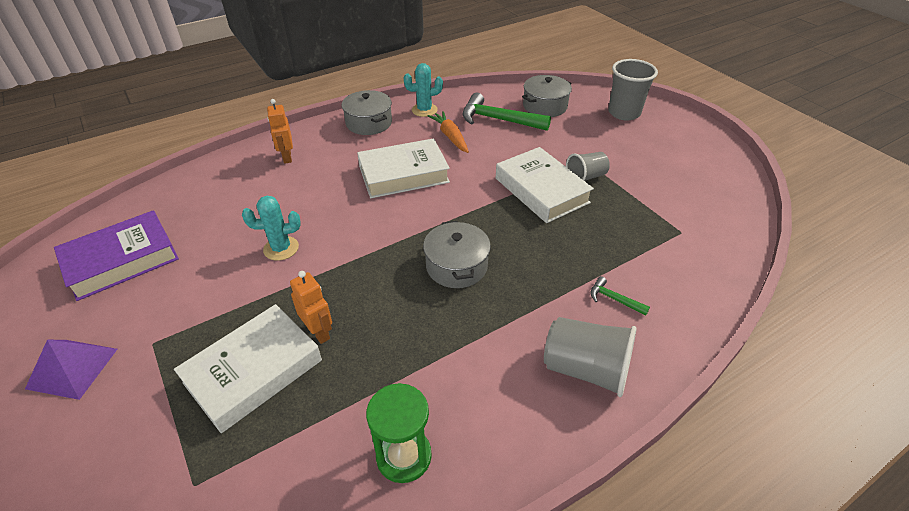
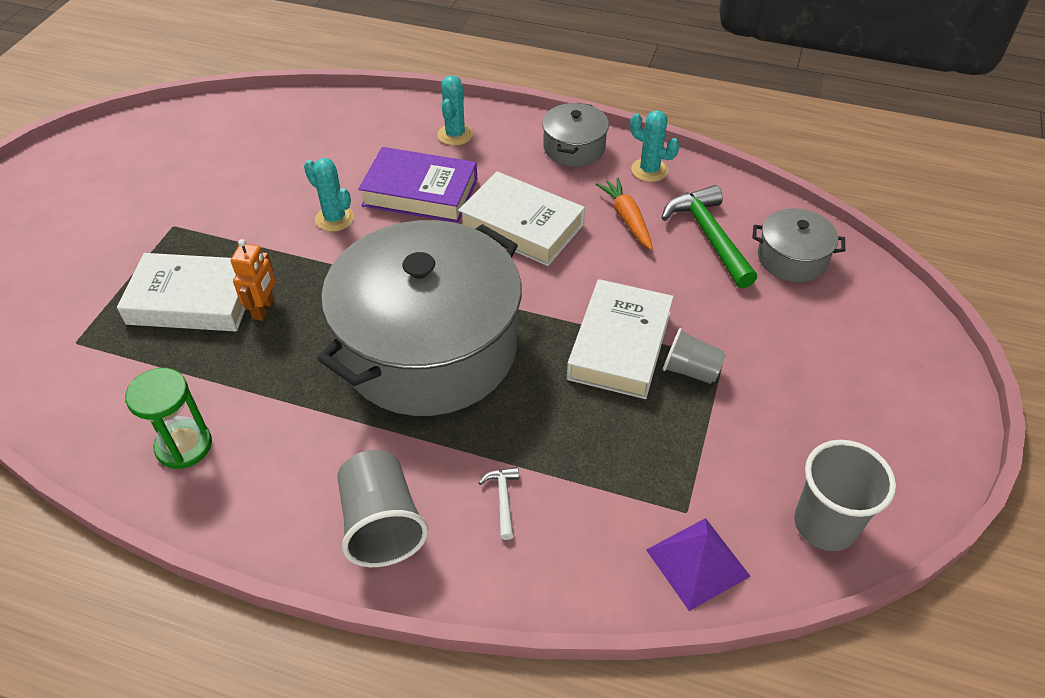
camera: 50 degrees right, 5 degrees up
purple pyramid [25,340,117,400] -> purple pyramid moved to [646,518,751,611]
purple book [54,210,179,301] -> purple book moved to [358,147,478,223]
orange robot [267,99,293,164] -> turquoise cactus [437,75,473,146]
grey pot [423,221,491,288] -> grey pot [318,220,522,416], size x2.33
orange carrot [427,111,469,153] -> orange carrot turned 45 degrees counterclockwise [596,178,653,250]
green hammer [590,276,650,316] -> white hammer [479,467,519,540]
grey cup [608,59,658,120] -> grey cup moved to [794,440,896,551]

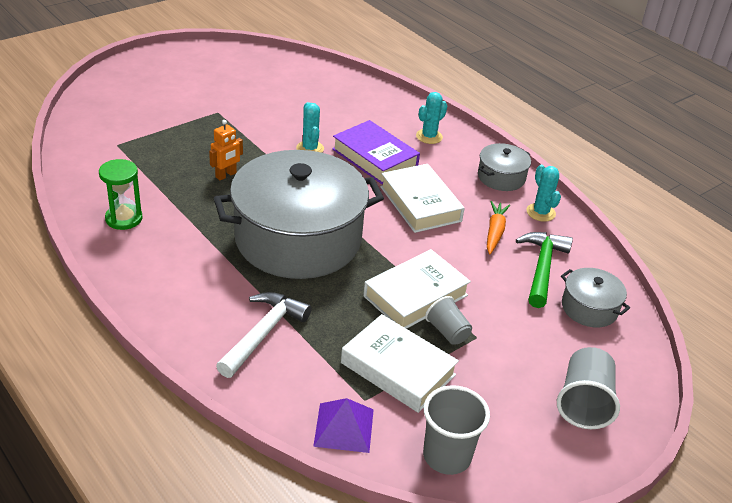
camera: 30 degrees right, 10 degrees down
white book [117,253,245,331] -> white book moved to [341,314,459,413]
grey cup [337,450,428,567] -> grey cup moved to [557,347,620,429]
white hammer [479,467,519,540] -> white hammer [216,292,312,378], size x2.14

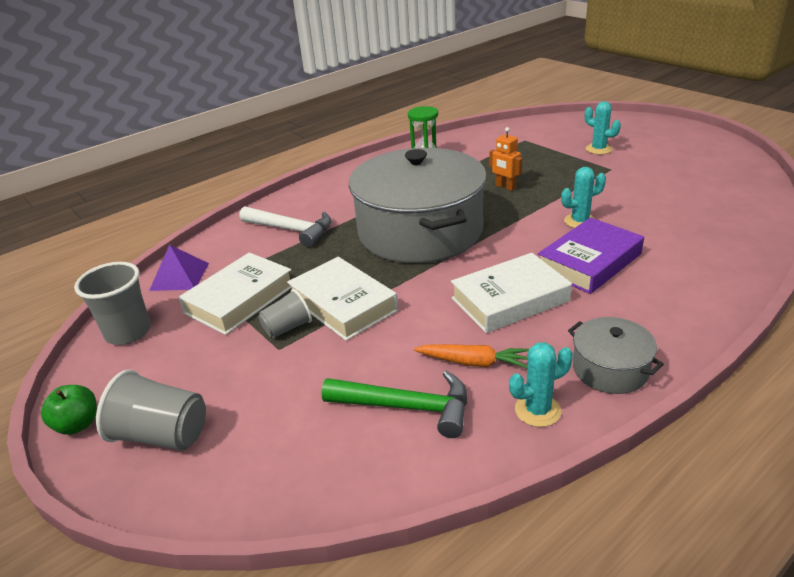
camera: 95 degrees right, 5 degrees down
turquoise cactus [416,92,447,144] -> turquoise cactus moved to [585,101,621,155]
grey pot [561,268,630,328] -> none
none -> green apple [41,385,97,435]

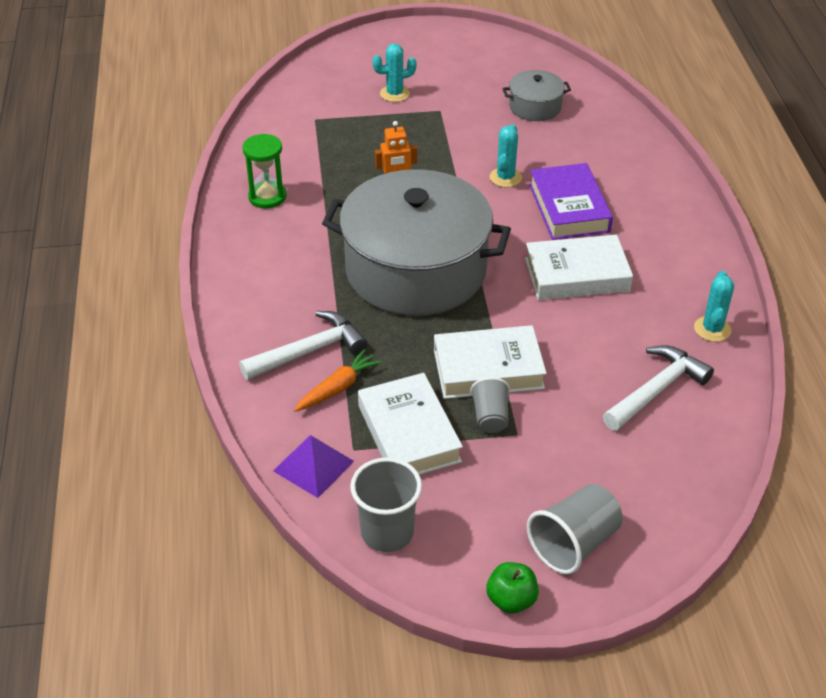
camera: 60 degrees left, 10 degrees up
green hammer [322,370,467,438] -> white hammer [603,345,714,431]
orange carrot [414,344,529,368] -> orange carrot moved to [294,349,382,412]
white book [451,253,572,333] -> white book turned 75 degrees clockwise [525,235,633,300]
grey pot [568,317,664,394] -> grey pot moved to [502,70,571,121]

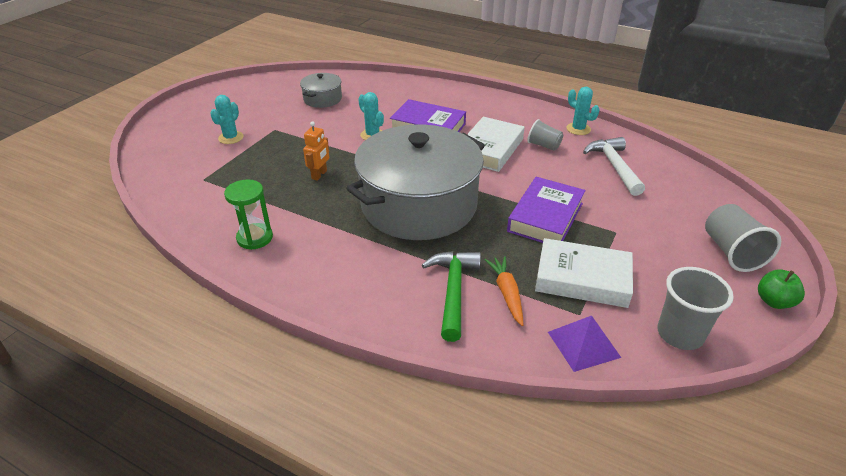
camera: 55 degrees left, 5 degrees down
white hammer [239,311,367,380] -> green hammer [422,251,481,342]
white book [434,325,547,399] -> purple book [507,177,586,243]
grey cup [470,377,510,433] -> grey cup moved to [527,119,563,151]

